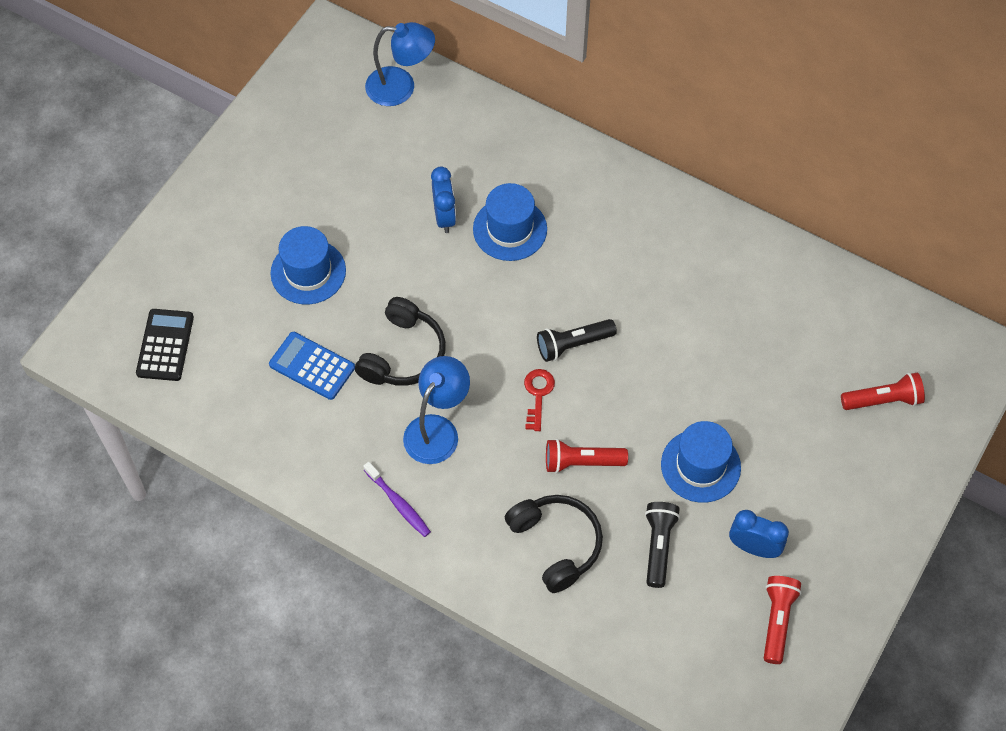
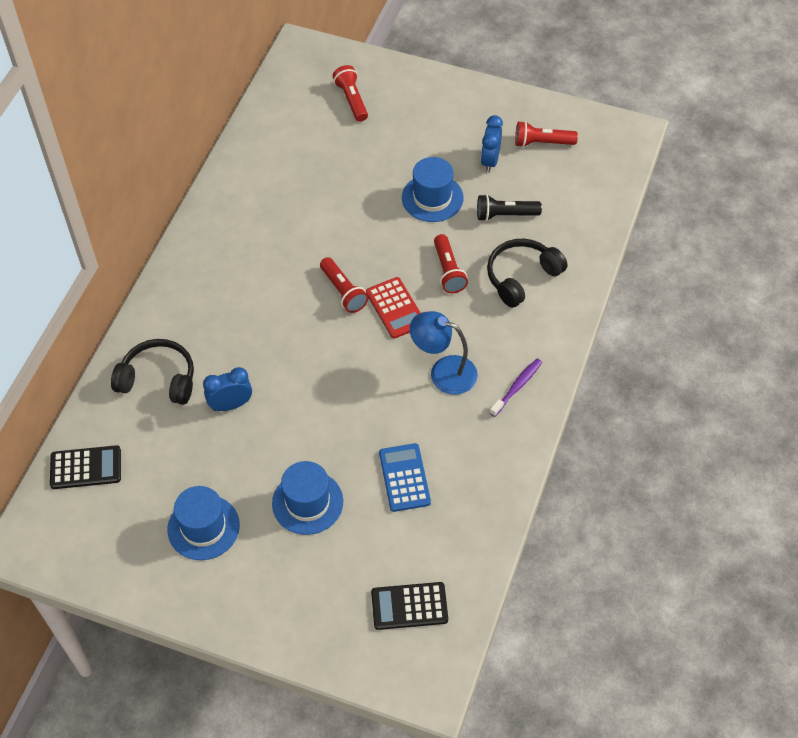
camera: 100 degrees left, 5 degrees down
blue calculator [269,332,355,400] -> blue calculator turned 150 degrees clockwise [379,443,431,512]
black headphones [355,297,446,386] -> black headphones moved to [111,339,194,405]
blue lamp [365,22,435,106] -> black calculator [50,445,121,489]
blue hat [473,183,547,261] -> blue hat moved to [167,486,240,560]
red key [524,369,555,431] -> red calculator [366,277,421,339]
black flashlight [537,319,617,362] -> red flashlight [320,257,368,313]

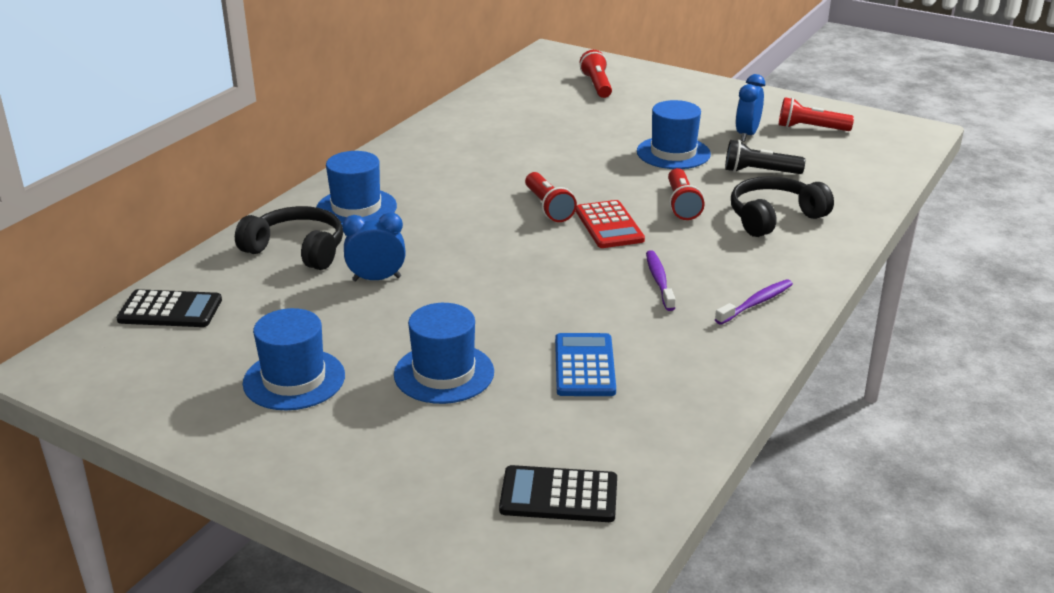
camera: 10 degrees right, 25 degrees down
blue lamp [410,311,478,395] -> purple toothbrush [646,250,676,311]
none -> blue hat [316,151,397,225]

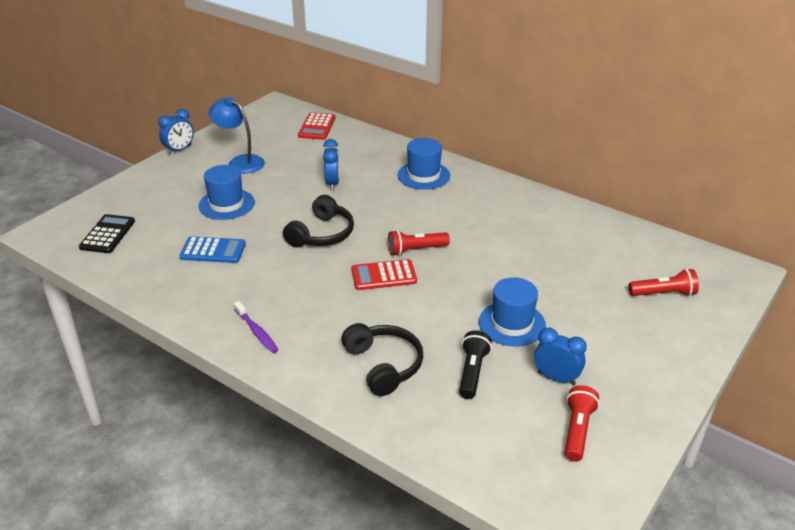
camera: 95 degrees right, 5 degrees up
black calculator [116,289,222,327] -> red calculator [298,112,336,140]
black headphones [235,206,343,270] -> black headphones moved to [283,195,354,248]
blue hat [243,308,345,410] -> blue lamp [208,97,265,174]
purple toothbrush [646,250,676,311] -> none
red flashlight [668,168,705,220] -> none
none -> blue clock [158,109,194,155]

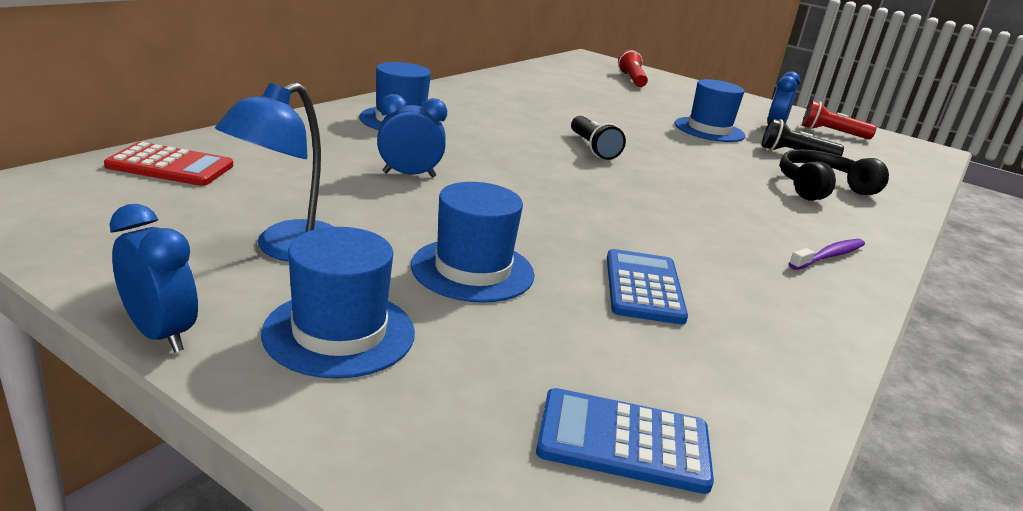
camera: 95 degrees left, 10 degrees down
black calculator [79,214,135,253] -> blue calculator [536,388,714,494]
black headphones [283,195,354,248] -> none
red calculator [351,259,417,290] -> none
red flashlight [388,230,450,256] -> black flashlight [571,116,626,160]
none -> blue hat [261,227,415,379]

